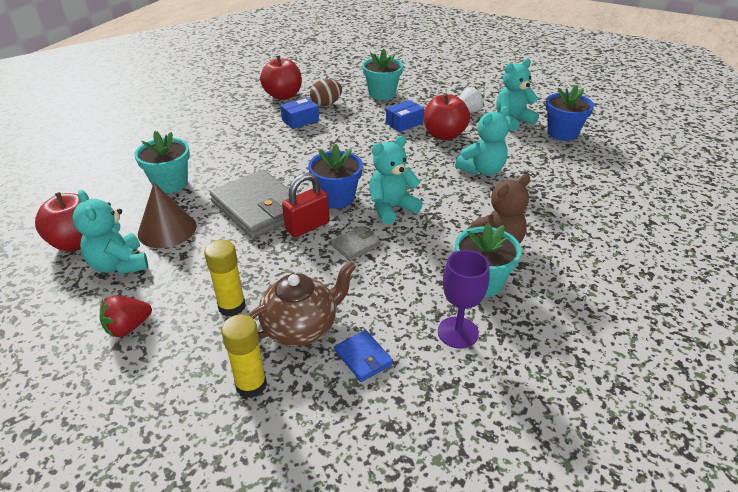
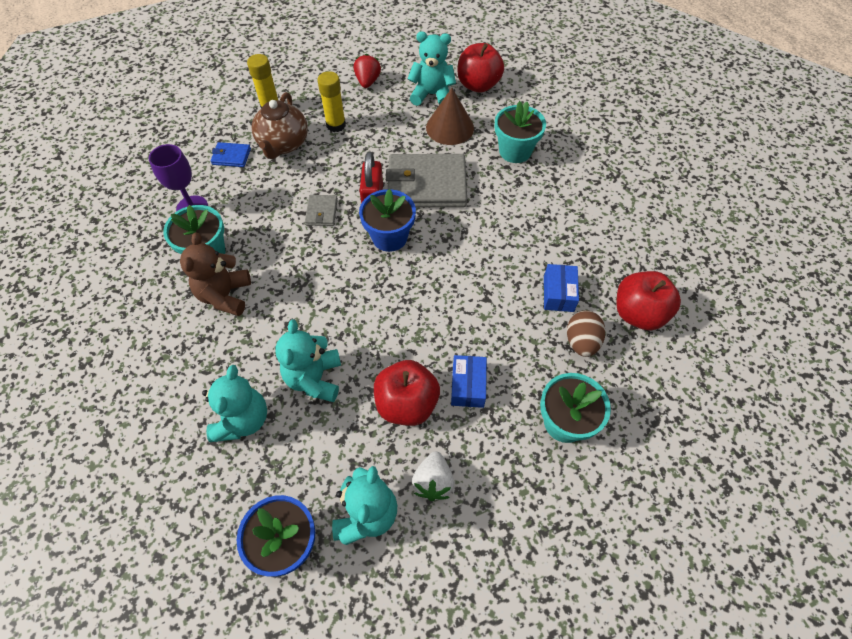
camera: 130 degrees right, 20 degrees up
turquoise teddy bear [369,135,423,225] -> turquoise teddy bear moved to [202,365,267,442]

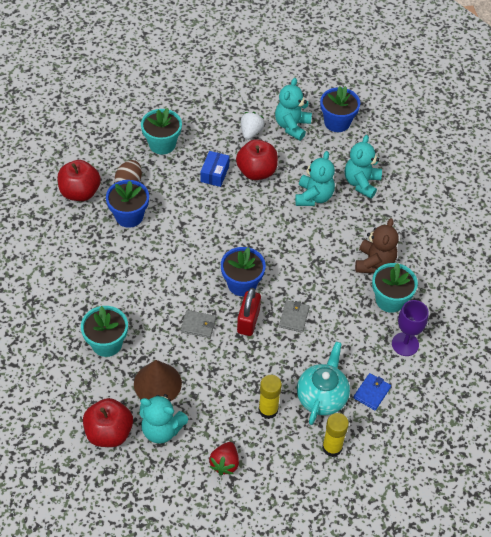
camera: 170 degrees left, 5 degrees down
blue wallet [211,142,251,167] -> blue wallet turned 75 degrees counterclockwise [353,373,391,411]
brown teapot [252,92,308,159] -> turquoise teapot [297,342,350,425]
grey wallet [386,154,467,208] -> grey wallet [181,310,216,338], size x0.45
blue box [544,264,579,312] -> blue flower pot [106,180,149,228]

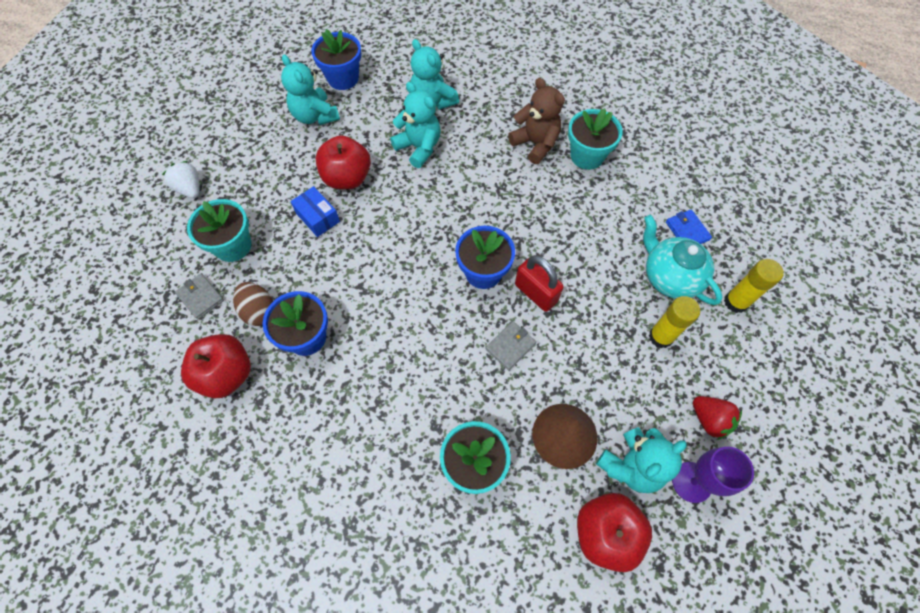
camera: 55 degrees left, 10 degrees up
white strawberry [241,112,264,140] -> white strawberry moved to [162,161,200,198]
grey wallet [279,300,310,333] -> grey wallet moved to [175,274,224,319]
purple goblet [392,300,429,356] -> purple goblet moved to [672,447,754,503]

